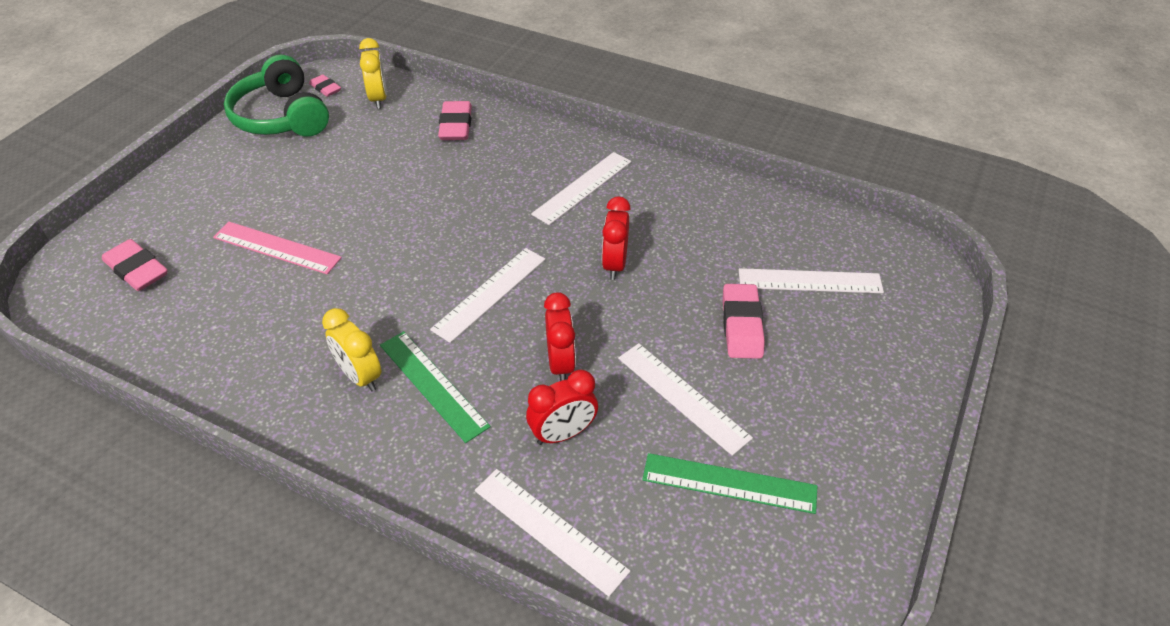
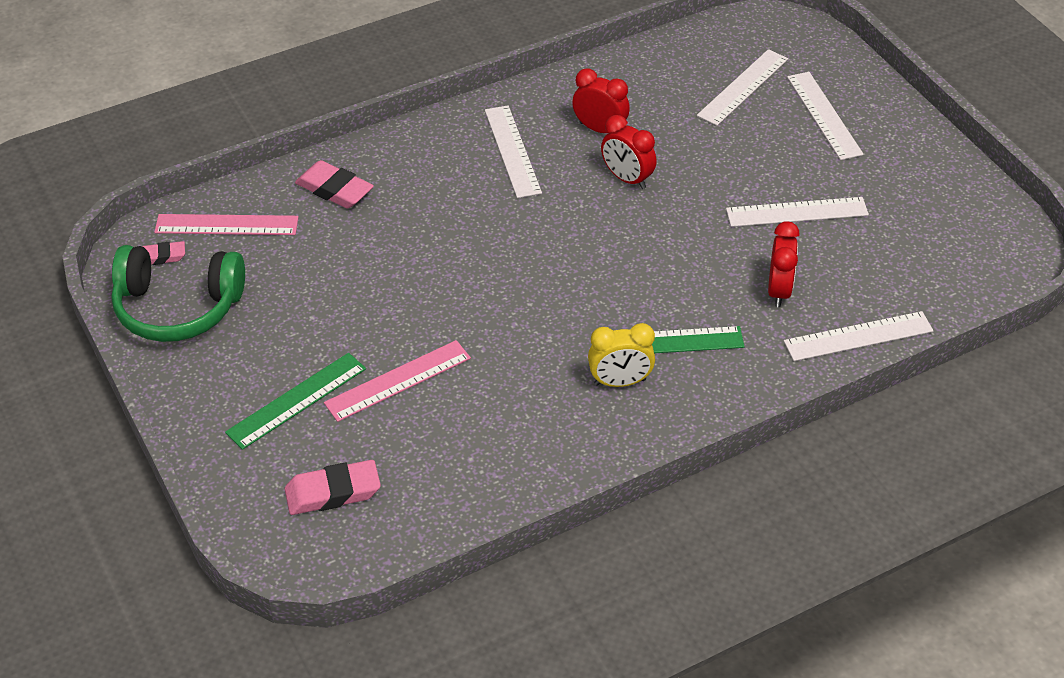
camera: 55 degrees left, 0 degrees up
yellow clock [359,38,387,109] -> pink ruler [154,214,298,235]
white ruler [430,248,545,343] -> white ruler moved to [787,72,864,160]
red clock [544,292,576,381] -> red clock moved to [572,69,630,133]
green ruler [642,453,817,514] -> green ruler moved to [225,353,366,450]
pink eraser [723,284,765,359] -> none

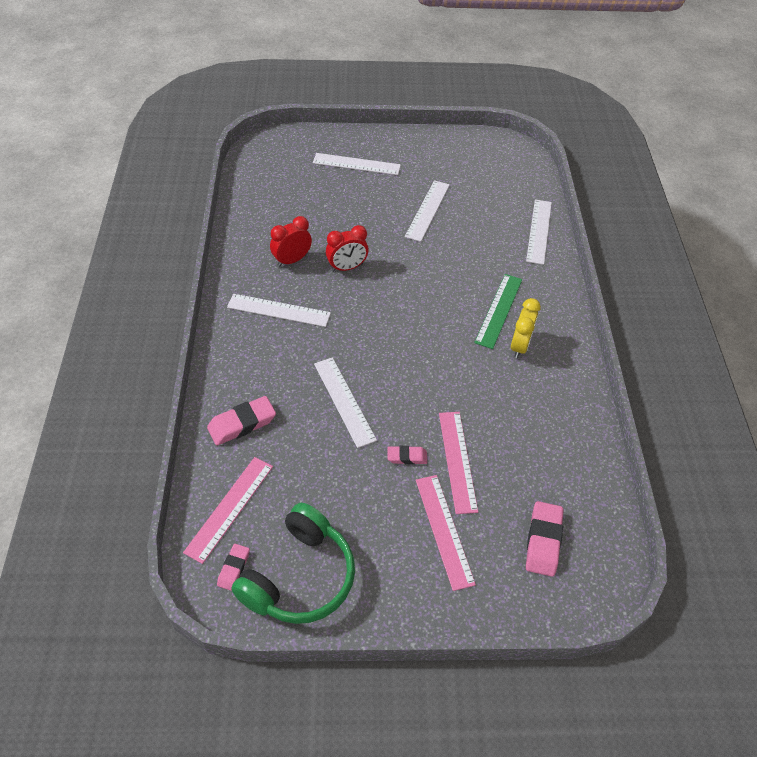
camera: 65 degrees left, 5 degrees up
green ruler [225,353,366,450] -> pink ruler [416,475,476,591]
white ruler [697,49,788,126] -> white ruler moved to [314,357,377,448]
red clock [768,221,800,307] -> none
none -> pink eraser [387,446,427,465]

